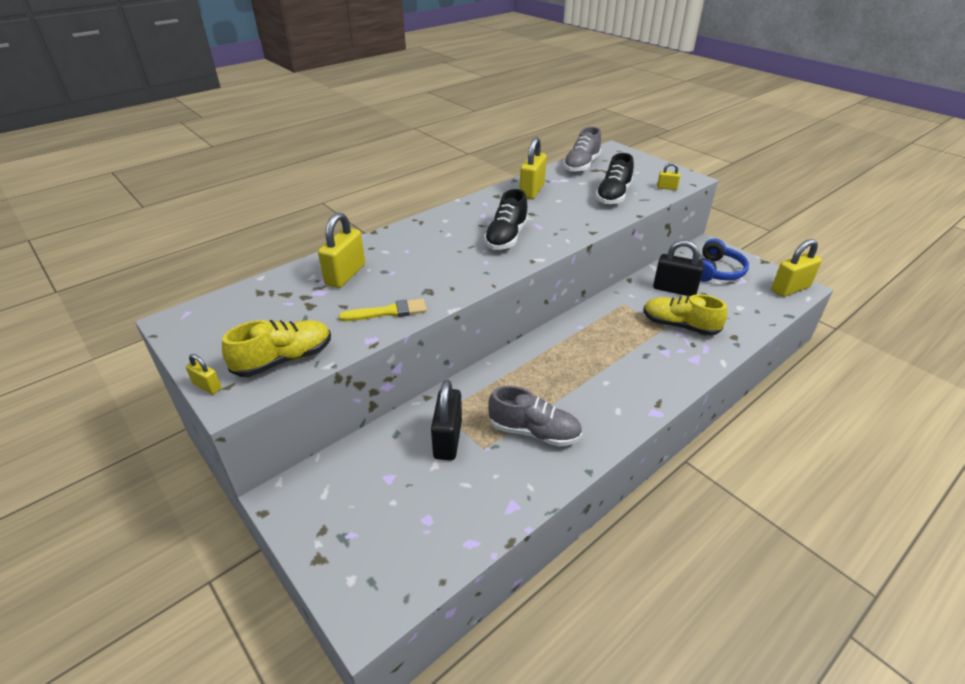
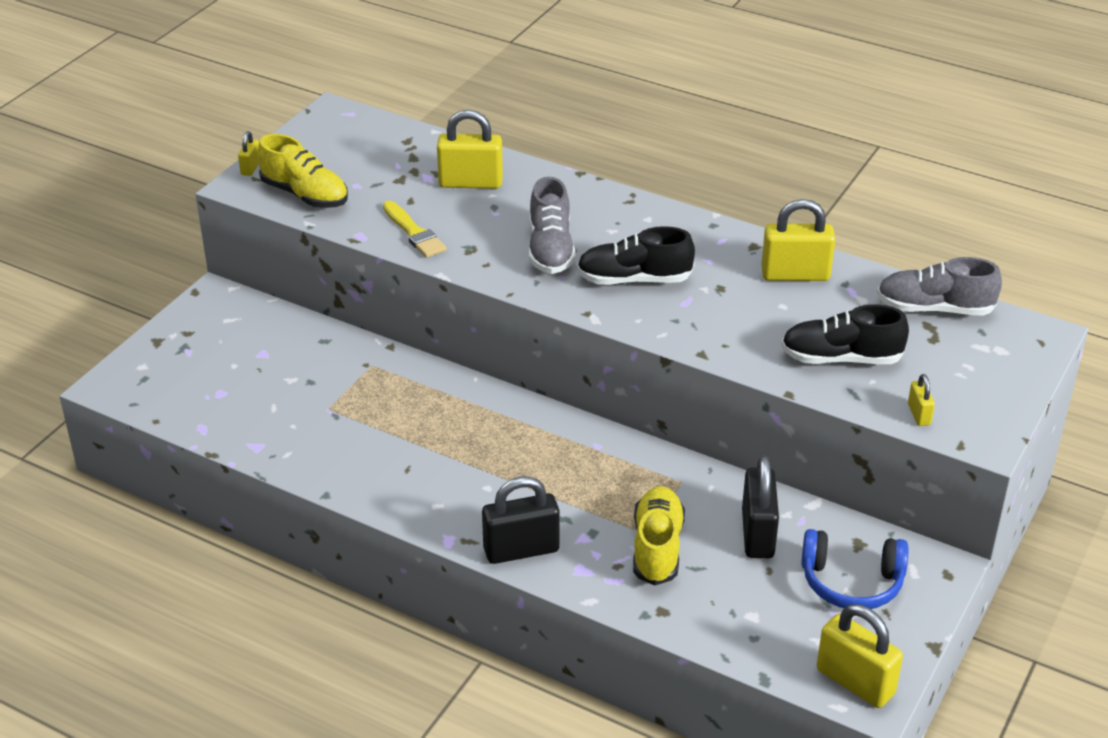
camera: 70 degrees right, 0 degrees up
black padlock [431,380,462,460] -> black padlock moved to [482,477,560,564]
grey shoe [488,386,582,446] -> grey shoe moved to [529,177,575,274]

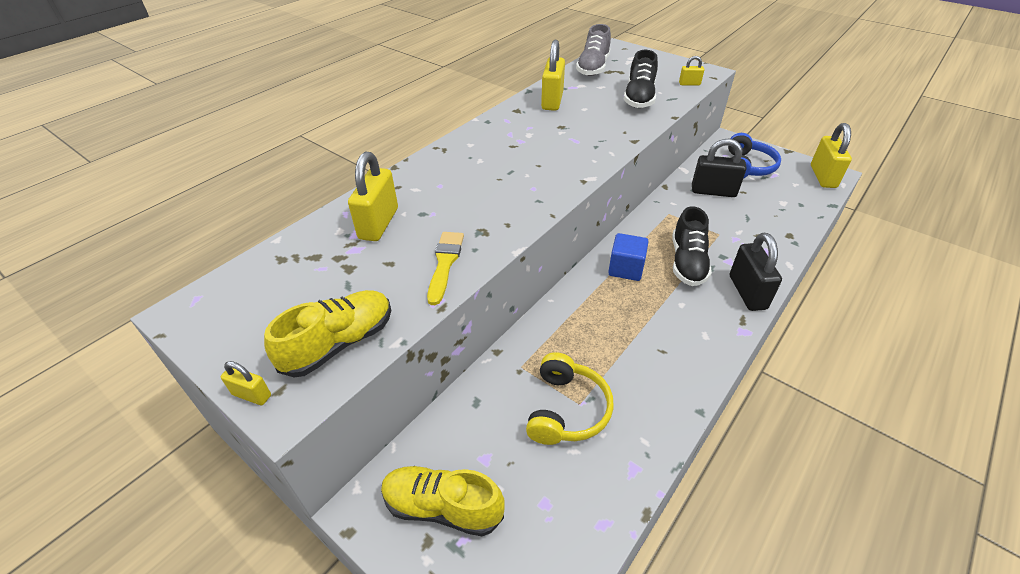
camera: 80 degrees left, 5 degrees up
yellow brush [383,201,447,258] -> yellow brush turned 60 degrees counterclockwise [427,232,464,305]
grey shoe [529,177,575,274] -> none
black shoe [577,226,695,285] -> black shoe moved to [673,206,712,286]
yellow shoe [633,486,685,585] -> yellow shoe moved to [381,466,505,536]
yellow padlock [817,604,903,708] -> yellow padlock turned 45 degrees counterclockwise [811,123,852,188]
none -> yellow headphones [526,352,614,445]
none -> blue cube [608,233,649,281]

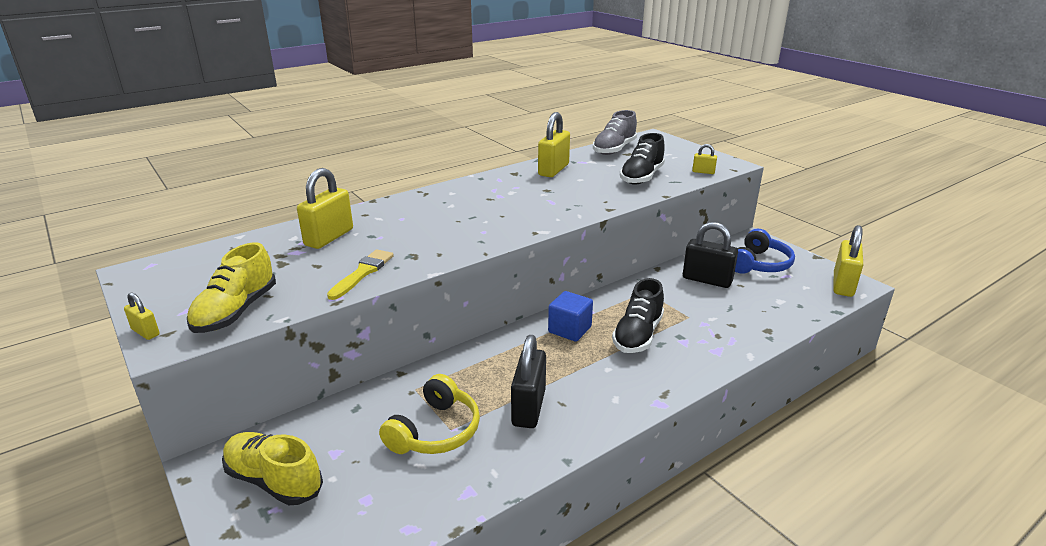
camera: 15 degrees right, 15 degrees down
yellow shoe [264,290,392,378] -> yellow shoe turned 135 degrees clockwise [187,243,276,333]
black padlock [730,233,782,311] -> black padlock moved to [511,335,546,428]

